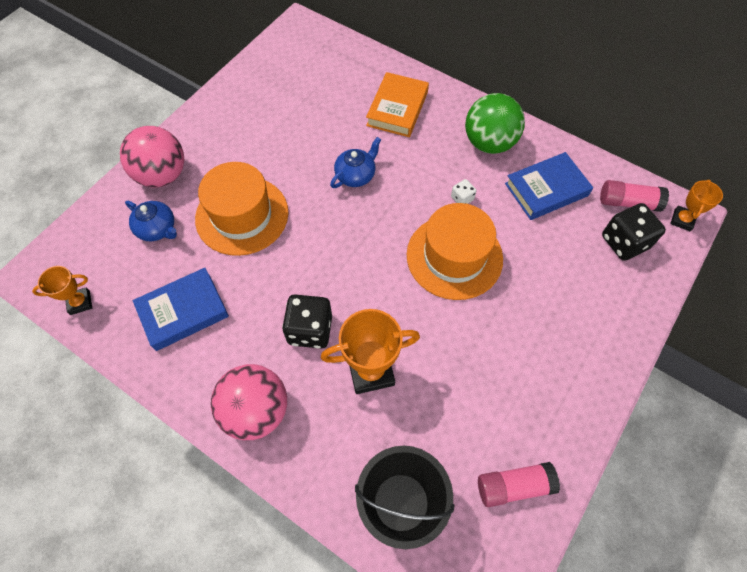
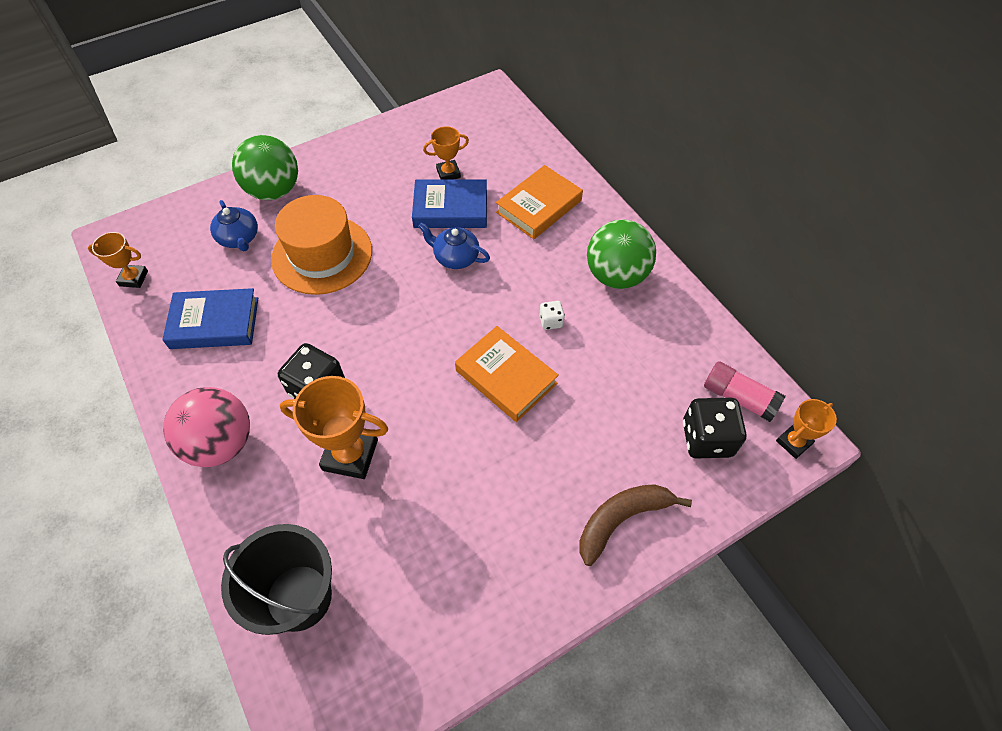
camera: 25 degrees right, 5 degrees down
pink ball [120,126,185,187] -> green ball [232,135,298,200]
blue teapot [330,137,381,188] -> blue teapot turned 135 degrees counterclockwise [418,222,490,269]
orange hat [407,203,503,300] -> orange book [455,326,559,422]
pink glue stick [478,462,560,507] -> none
blue book [505,152,593,220] -> blue book moved to [412,180,487,228]
none -> orange trophy [423,127,469,180]
none -> brown banana [580,484,692,566]

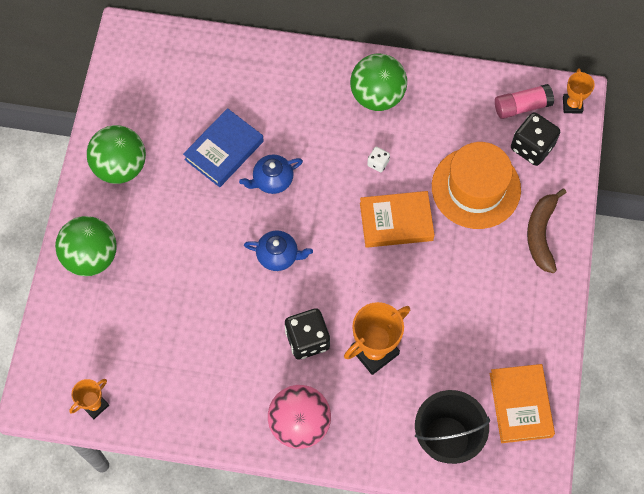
camera: 50 degrees left, 10 degrees up
blue book [162,288,258,349] -> none
blue teapot [210,200,258,251] -> blue teapot moved to [244,231,313,271]
orange hat [271,195,372,295] -> orange hat moved to [432,142,521,229]
orange trophy [423,127,469,180] -> none
orange book [496,165,583,239] -> orange book moved to [490,364,555,443]
none -> green ball [87,125,146,184]

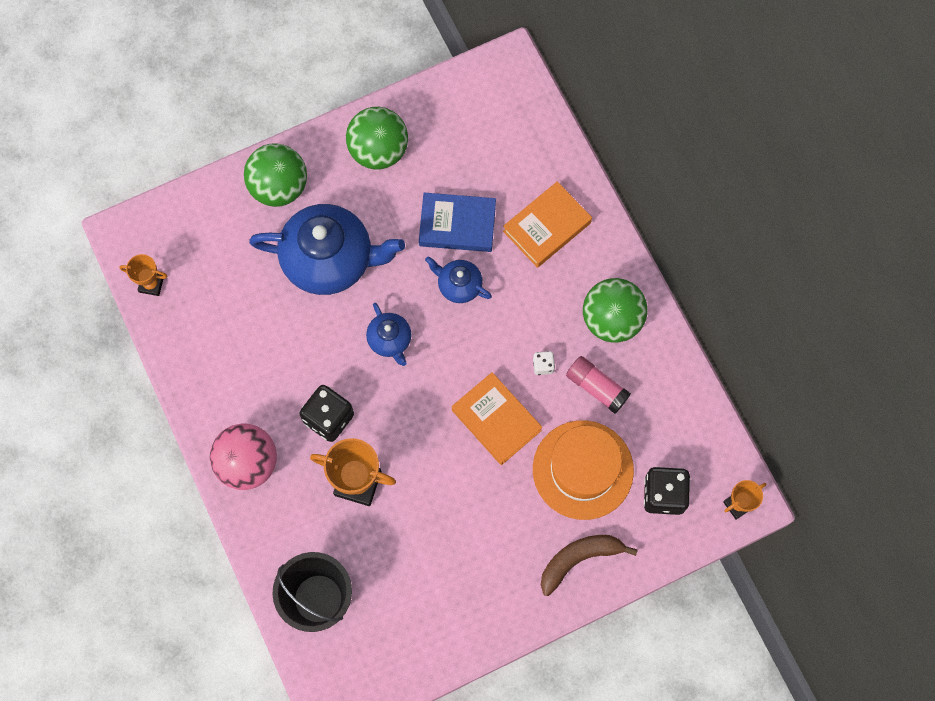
camera: 55 degrees right, 5 degrees up
orange book [490,364,555,443] -> orange book moved to [503,182,592,268]
pink glue stick [495,84,554,119] -> pink glue stick moved to [566,356,631,414]
none -> blue teapot [249,204,405,295]

